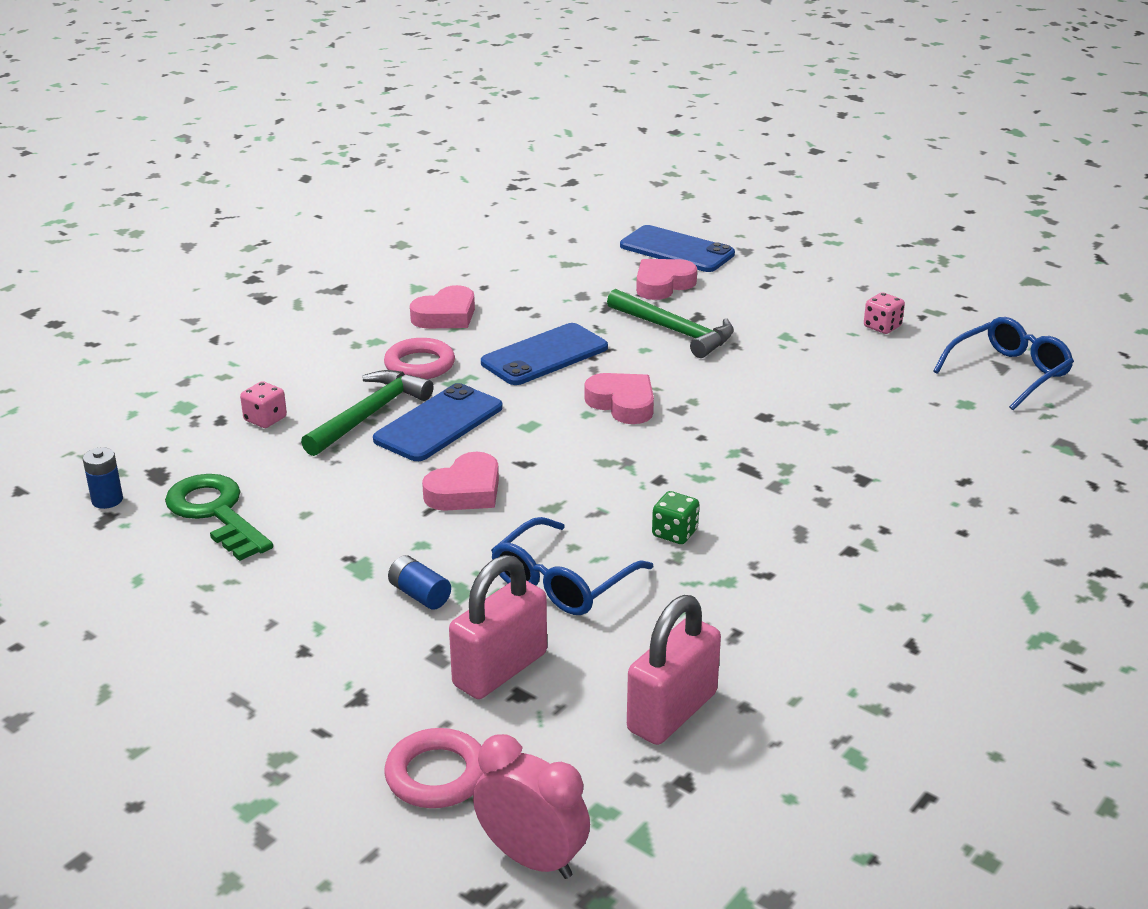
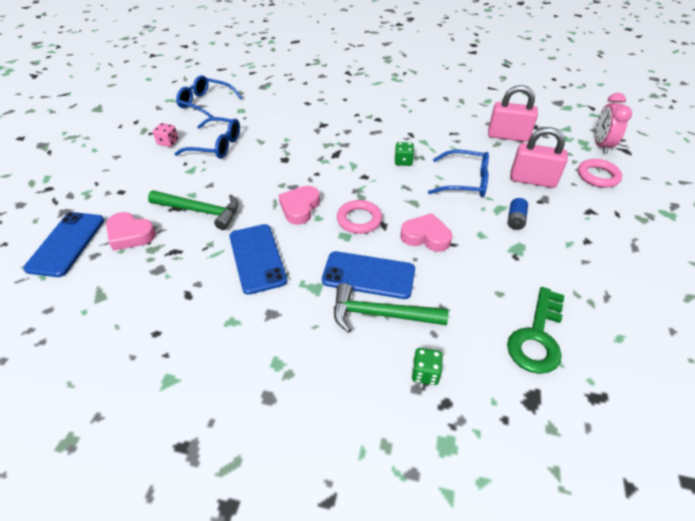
camera: 115 degrees left, 15 degrees up
blue battery [83,447,123,509] -> none
pink dice [240,381,287,428] -> green dice [412,348,443,385]
pink ring [384,338,455,379] -> pink ring moved to [337,200,382,234]
pink heart [410,285,475,328] -> none
blue phone [481,323,608,385] -> blue phone turned 45 degrees clockwise [229,224,287,295]
green hammer [607,289,734,358] -> green hammer turned 90 degrees clockwise [148,191,239,230]
none -> blue glasses [174,117,240,159]

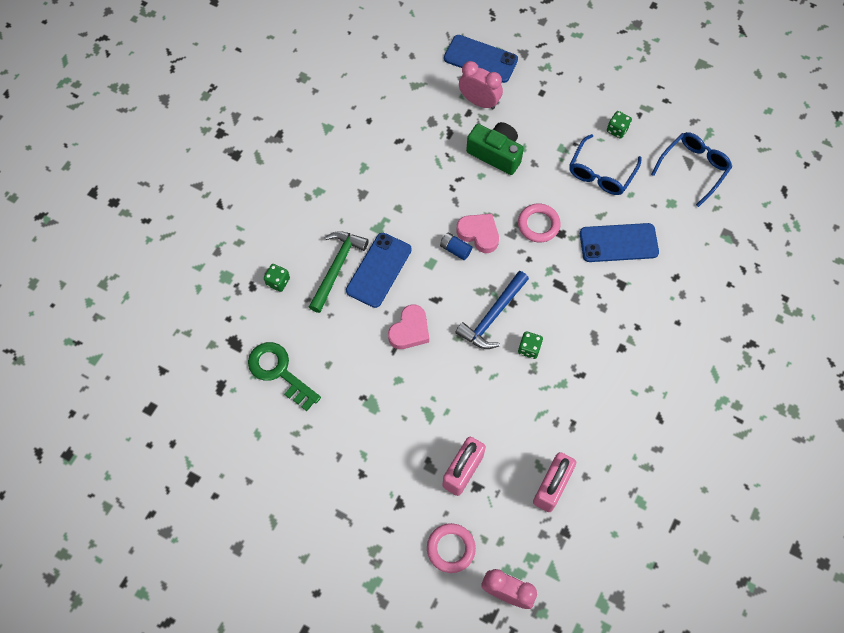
camera: 105 degrees right, 20 degrees up
pink heart [106,212,156,251] -> pink clock [459,61,503,110]
green hammer [148,191,239,230] -> green camera [466,122,524,175]
pink dice [153,123,178,147] -> green dice [607,111,632,139]
blue phone [229,224,287,295] -> blue phone moved to [580,223,659,262]
pink ring [337,200,382,234] -> pink ring moved to [518,203,561,243]
blue glasses [428,150,489,197] -> none
blue battery [508,198,528,230] -> blue battery moved to [440,233,472,260]
none -> blue hammer [455,271,529,349]

